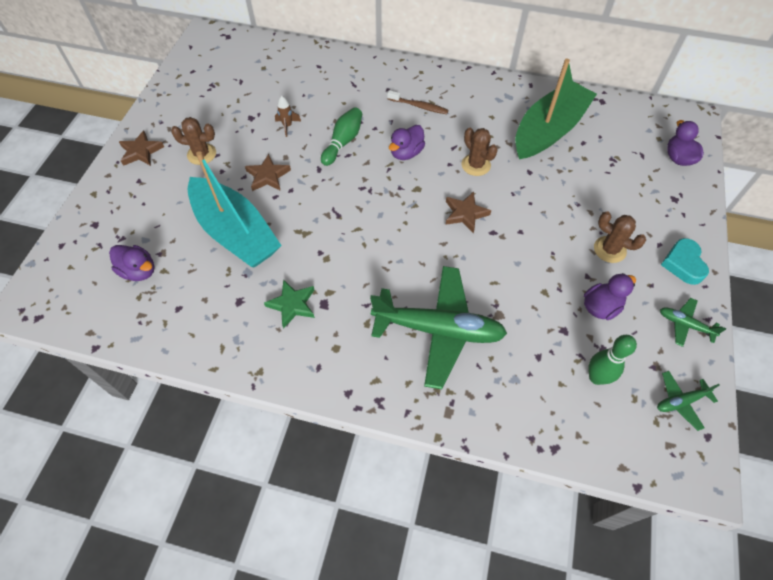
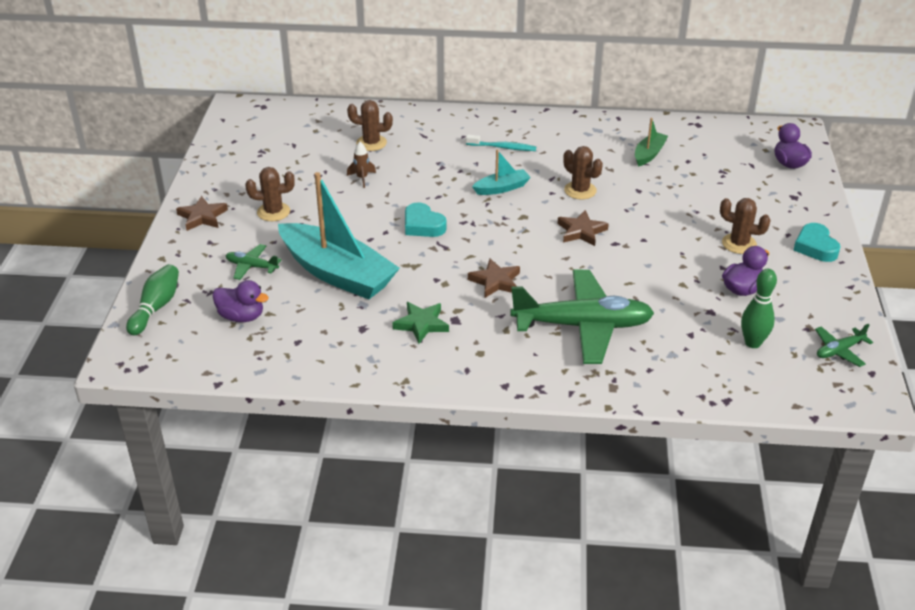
camera: 10 degrees left, 20 degrees down
brown star [245,154,291,191] -> brown star moved to [468,259,520,298]
green bowling pin [321,107,362,166] -> green bowling pin moved to [126,264,179,335]
brown toothbrush [387,90,448,114] -> turquoise toothbrush [466,135,536,151]
purple duck [389,125,425,160] -> turquoise boat [472,149,531,195]
green boat [515,59,597,159] -> green boat [635,118,668,167], size x0.46
green plane [660,298,726,347] -> green plane moved to [225,244,281,280]
none -> brown cactus [347,100,393,151]
none -> turquoise heart [405,202,447,237]

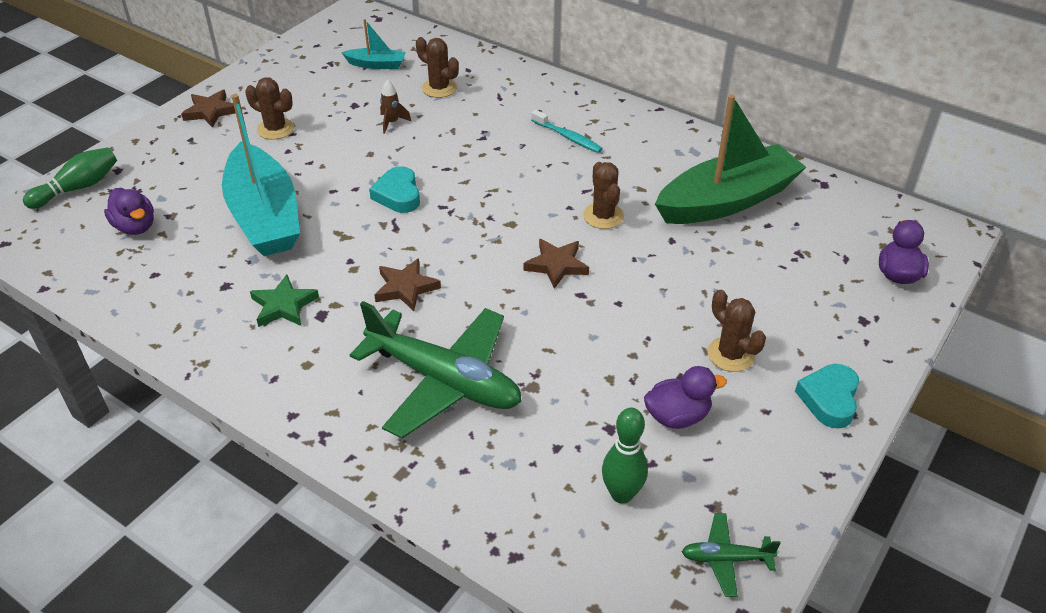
camera: 30 degrees right, 5 degrees up
green plane [225,244,281,280] -> none
turquoise boat [472,149,531,195] -> turquoise boat moved to [341,19,406,69]
green boat [635,118,668,167] -> green boat [655,94,806,224], size x2.19

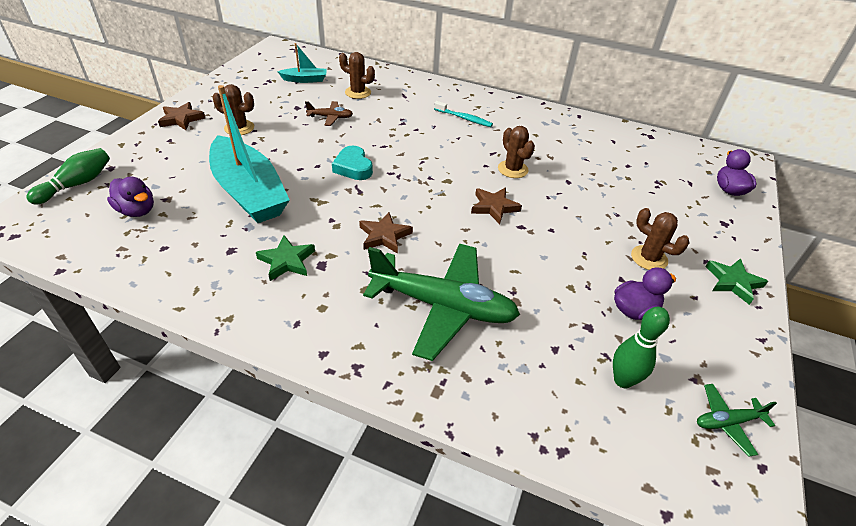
camera: 15 degrees left, 0 degrees up
brown rocket [380,80,412,134] -> brown plane [305,101,353,126]
green boat [655,94,806,224] -> none
turquoise heart [795,364,860,429] -> green star [705,259,768,305]

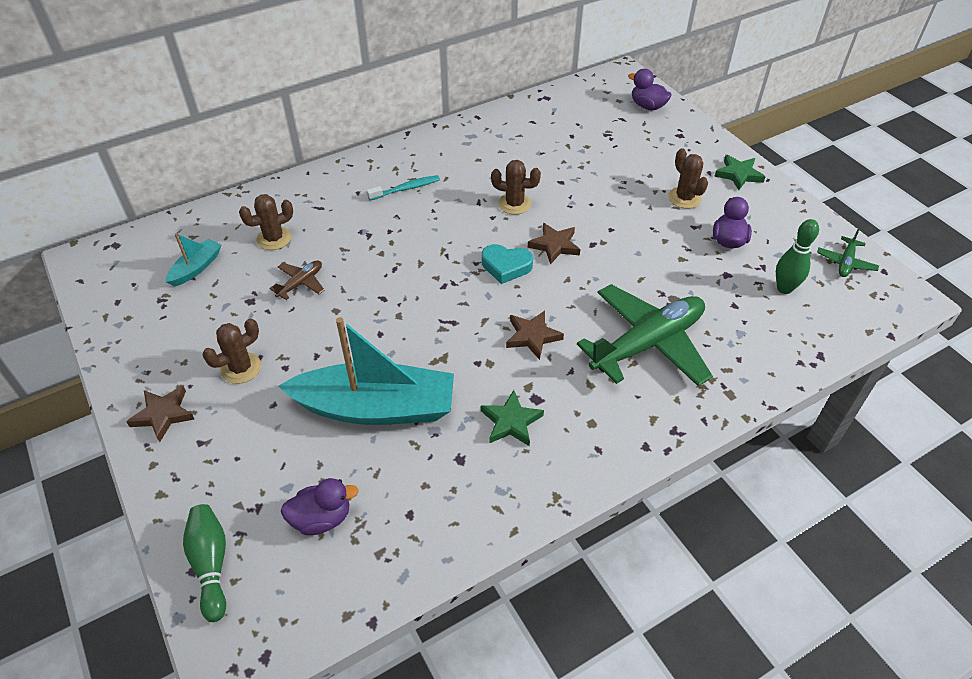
camera: 50 degrees left, 5 degrees up
turquoise heart [332,146,373,180] -> turquoise heart moved to [482,244,533,284]
brown cactus [631,208,690,270] -> brown cactus turned 75 degrees clockwise [668,148,708,209]

